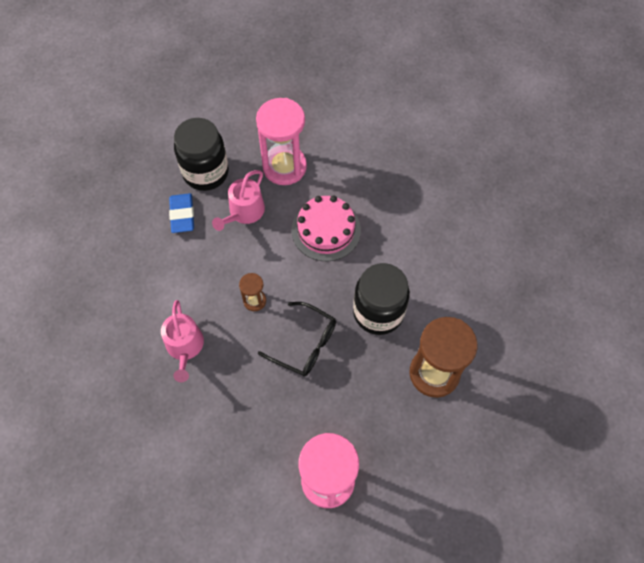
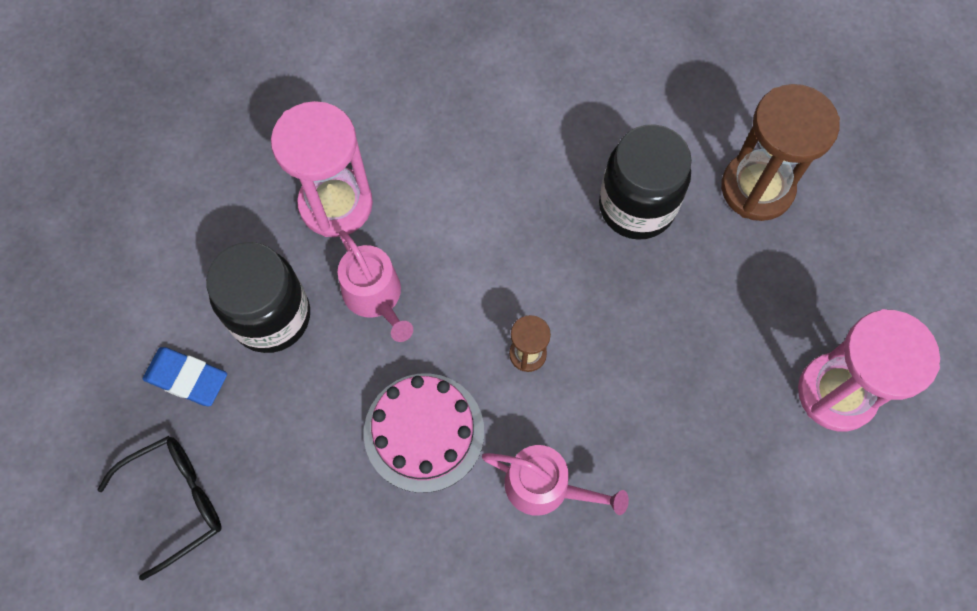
camera: 60 degrees left, 5 degrees up
blue eraser [169,193,194,233] -> blue eraser moved to [143,347,227,406]
black glasses [258,302,336,377] -> black glasses moved to [97,436,221,581]
pink cake [292,195,361,261] -> pink cake moved to [364,373,484,493]

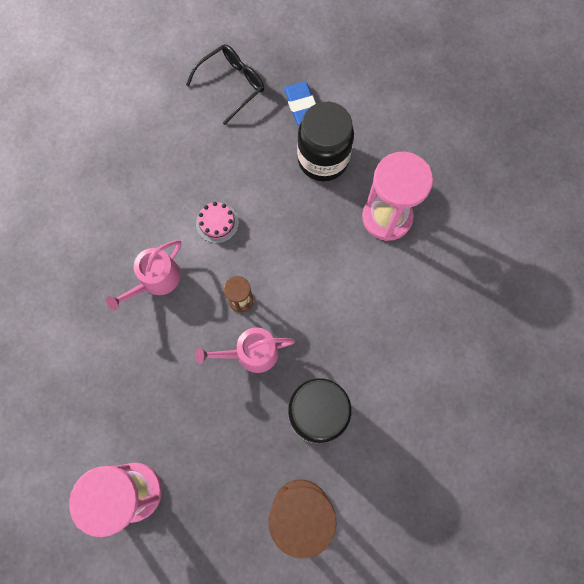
camera: 110 degrees right, 5 degrees up
black glasses [97,436,221,581] -> black glasses turned 120 degrees counterclockwise [186,44,264,125]
blue eraser [143,347,227,406] -> blue eraser turned 60 degrees counterclockwise [284,82,316,125]
pink watering can [338,231,413,342] -> pink watering can moved to [195,327,295,373]
pink cake [364,373,484,493] -> pink cake [196,202,239,243], size x0.57

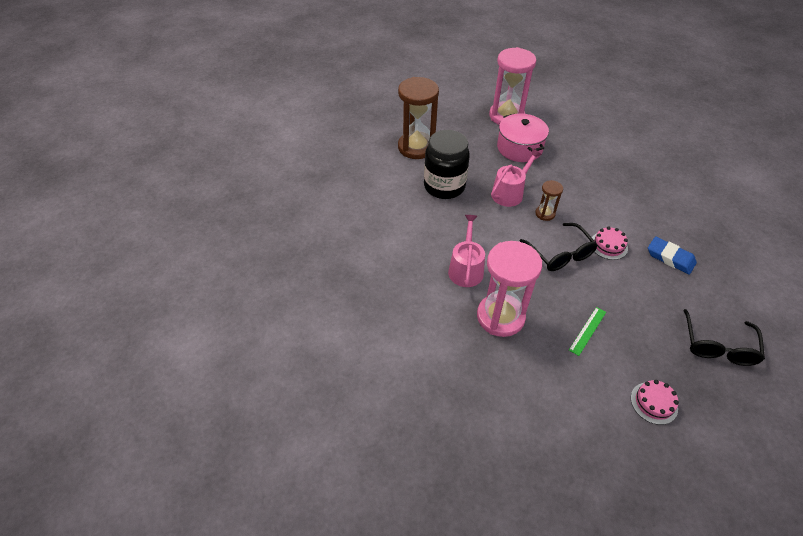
camera: 145 degrees right, 25 degrees down
pink watering can [106,240,181,311] -> pink watering can moved to [448,215,485,287]
blue eraser [284,82,316,125] -> blue eraser moved to [648,236,697,275]
black jar [297,102,354,181] -> green ruler [569,307,606,356]
none -> pink pot [497,114,549,162]
none -> black glasses [520,223,597,271]
none -> pink cake [631,380,679,425]

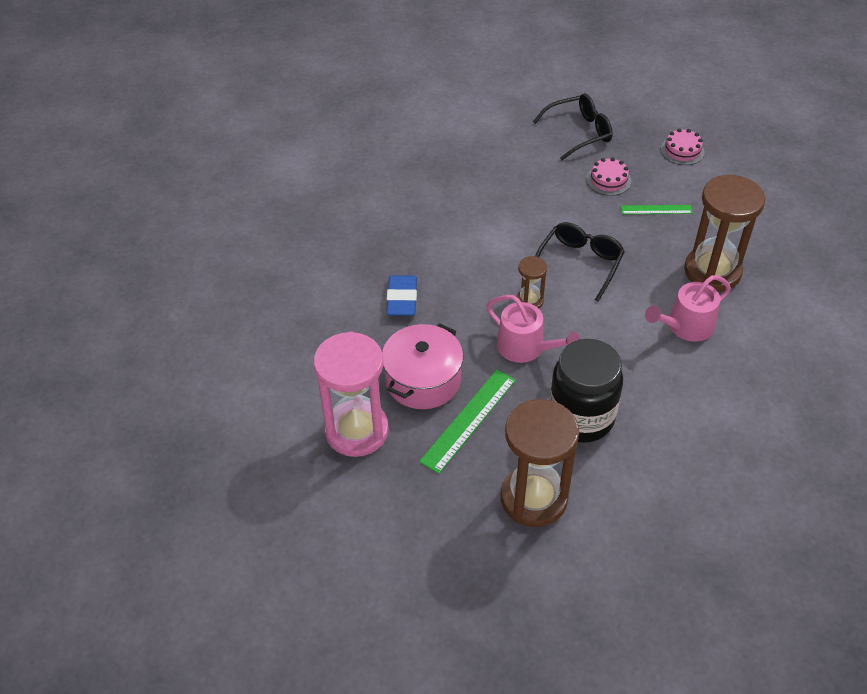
camera: 125 degrees left, 0 degrees up
pink hourglass [477,241,542,337] -> brown hourglass [684,175,765,292]
pink watering can [491,148,542,207] -> pink watering can turned 150 degrees counterclockwise [486,295,580,363]
pink cake [590,227,628,260] -> pink cake moved to [587,157,631,196]
blue eraser [648,236,697,275] -> blue eraser moved to [386,275,417,316]
none -> green ruler [419,370,516,474]

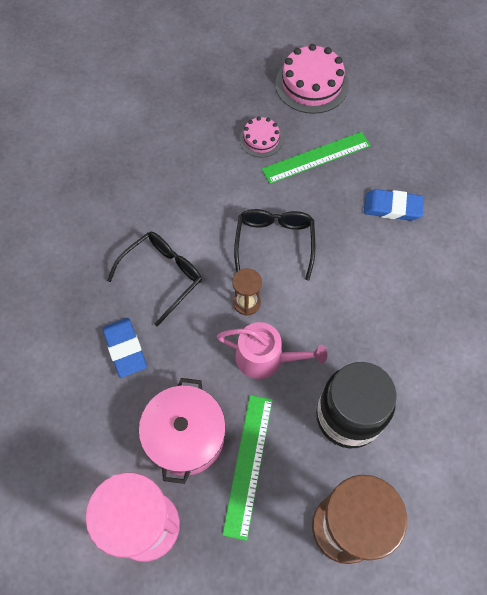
camera: 25 degrees left, 15 degrees up
black glasses [533,94,613,160] -> black glasses moved to [107,232,202,327]
green ruler [620,205,693,214] -> green ruler [262,132,371,184], size x1.65
pink watering can [645,275,731,342] -> none
pink cake [661,128,705,165] -> pink cake [275,44,349,114], size x1.77
brown hourglass [684,175,765,292] -> blue eraser [364,189,424,221]

